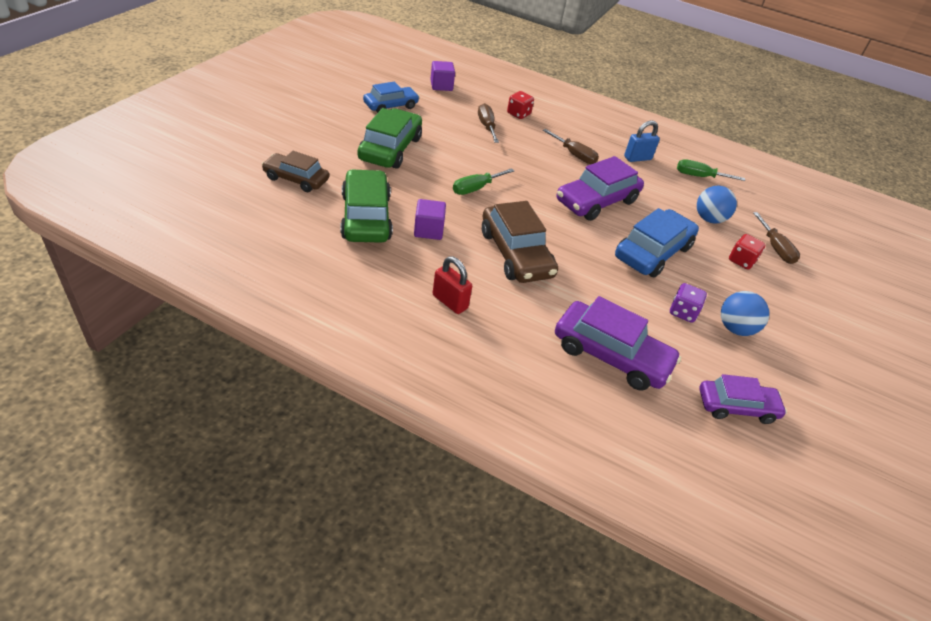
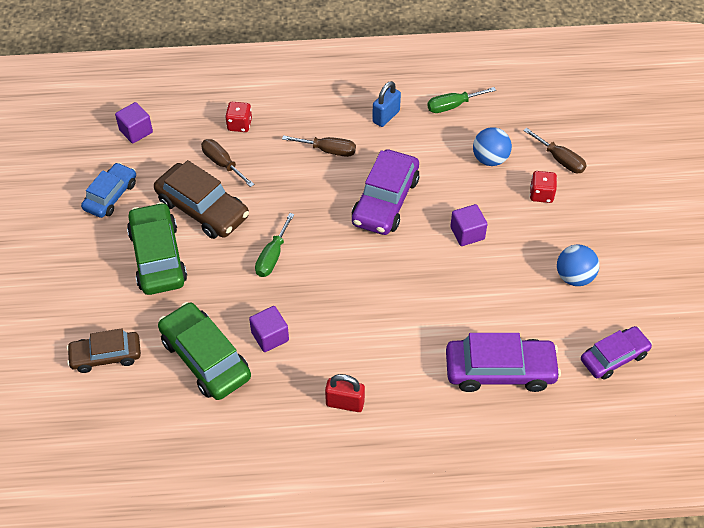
camera: 25 degrees left, 10 degrees up
brown car [482,201,558,283] -> brown car moved to [154,160,249,239]
blue car [615,208,699,278] -> purple cube [450,204,487,246]
purple dice [670,283,707,323] -> none

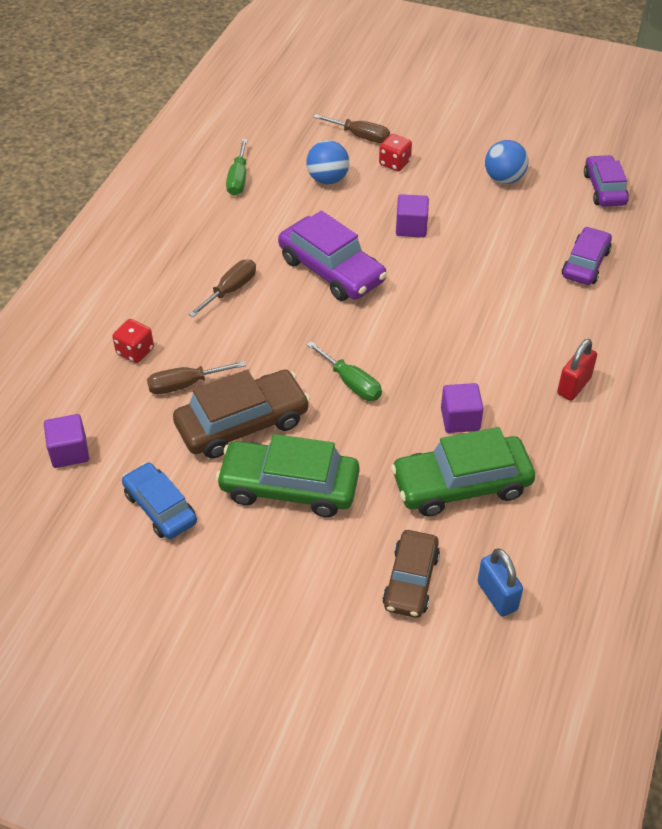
camera: 65 degrees left, 5 degrees down
blue padlock [372,81,401,127] -> blue padlock moved to [477,548,523,617]
purple car [446,333,561,392] -> purple car [562,227,612,285], size x0.65
brown screwdriver [523,128,587,173] -> brown screwdriver turned 45 degrees clockwise [314,114,390,143]

